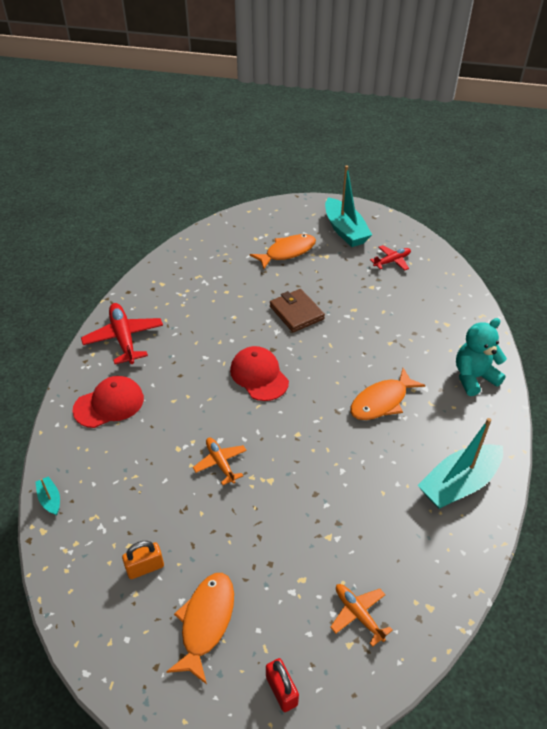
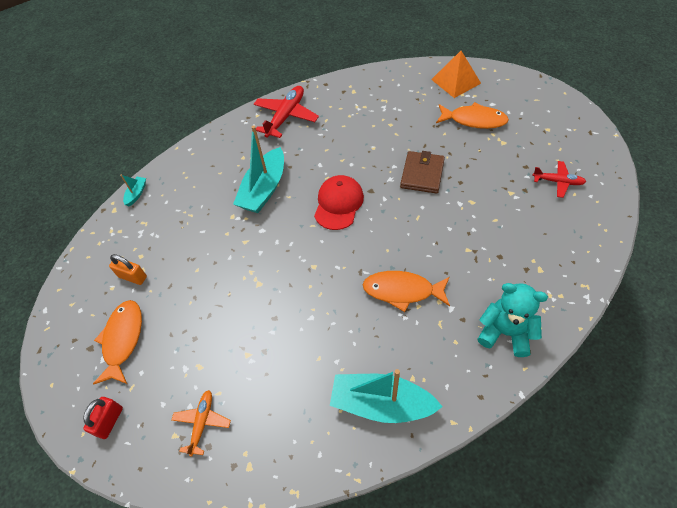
camera: 50 degrees right, 10 degrees up
red cap [73,376,144,428] -> none
orange fish [166,573,234,684] -> orange fish turned 60 degrees counterclockwise [93,300,142,385]
orange plane [193,438,247,485] -> none
turquoise boat [325,165,372,247] -> turquoise boat moved to [233,126,284,213]
none -> orange pyramid [431,51,481,98]

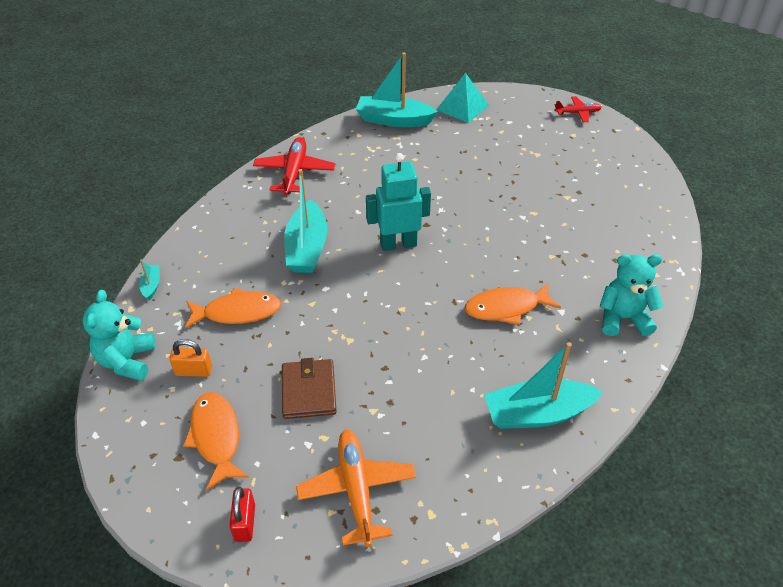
camera: 25 degrees left, 10 degrees down
orange plane [171,390,231,457] -> orange plane [296,430,416,547], size x1.68
red cap [314,175,364,230] -> turquoise robot [366,153,431,251]
brown wallet [400,151,445,194] -> brown wallet moved to [282,358,337,419]
orange pyramid [431,51,481,98] -> turquoise pyramid [436,73,489,123]
orange fish [436,102,509,129] -> orange fish moved to [185,288,282,329]
red plane [532,161,586,198] -> red plane moved to [554,96,602,122]
none -> turquoise teddy bear [82,290,156,381]
none -> turquoise boat [356,52,438,127]

